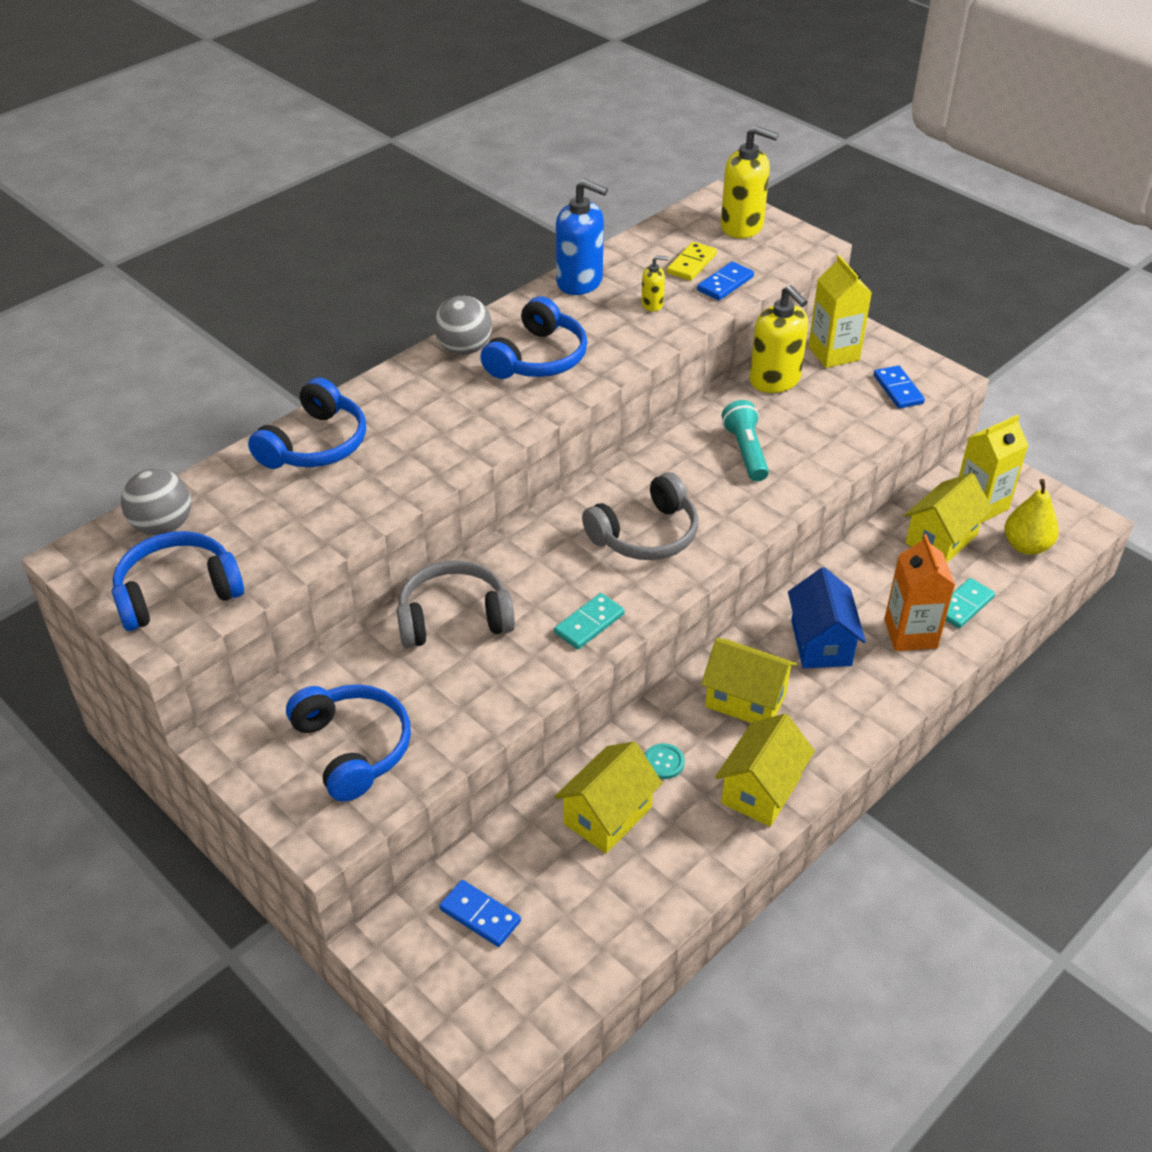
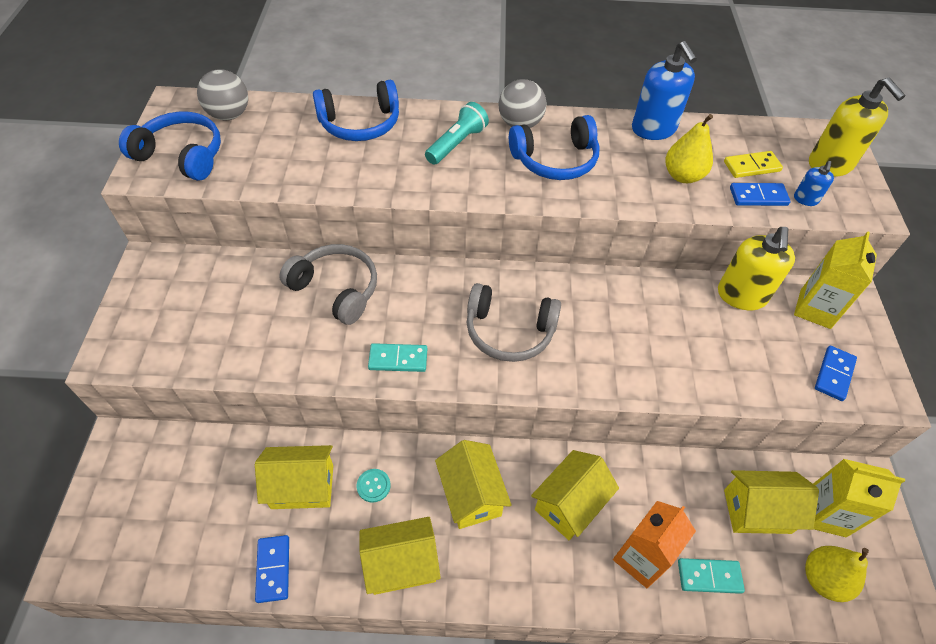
camera: 45 degrees right, 10 degrees up
blue headphones [286,684,411,802] -> none
blue domino [439,880,521,947] -> blue domino moved to [255,535,289,603]
yellow soap dispenser [641,255,669,311] -> yellow pear [665,114,713,183]
turquoise flashlight [722,400,769,482] -> turquoise flashlight moved to [425,102,489,165]
blue house [788,567,866,668] -> yellow house [531,450,619,540]
none -> blue soap dispenser [794,161,834,206]

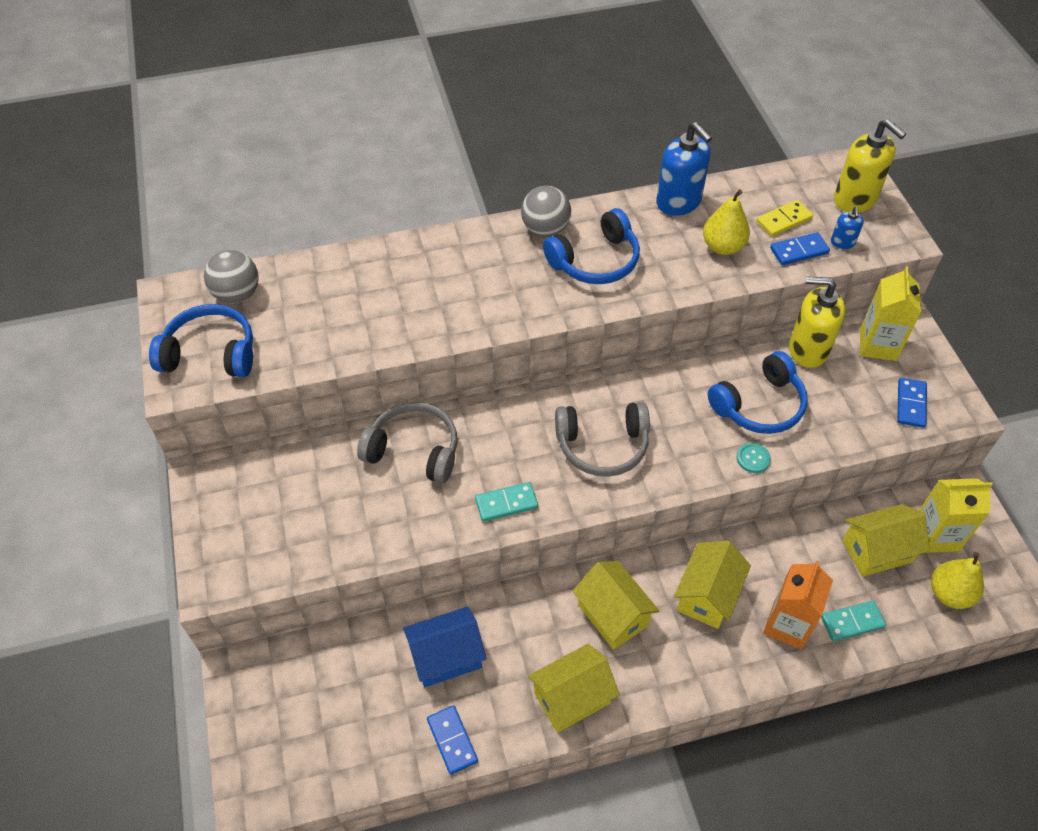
camera: 15 degrees left, 0 degrees up
yellow house [255,445,333,509] -> blue house [403,607,486,687]
blue headphones [313,80,399,141] -> blue headphones moved to [708,351,808,434]
turquoise button [357,469,391,503] -> turquoise button moved to [737,443,771,473]
turquoise flashlight [425,102,489,165] -> none
yellow soap dispenser [718,227,795,310] -> yellow soap dispenser turned 105 degrees clockwise [789,277,845,368]

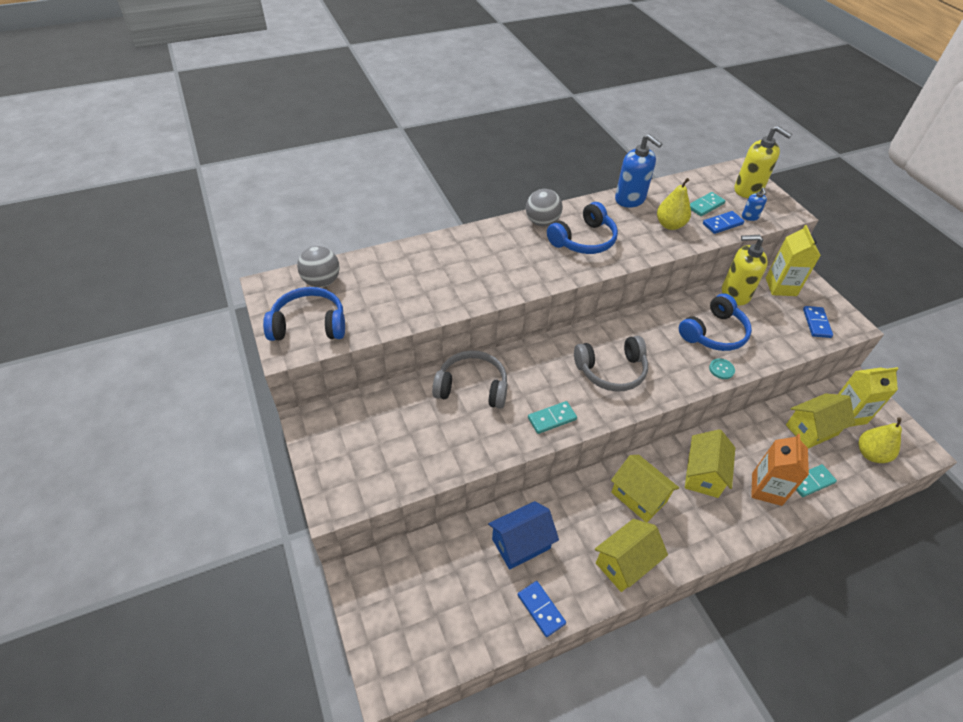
camera: 10 degrees left, 5 degrees down
yellow domino [757,200,813,236] -> turquoise domino [690,192,725,216]

